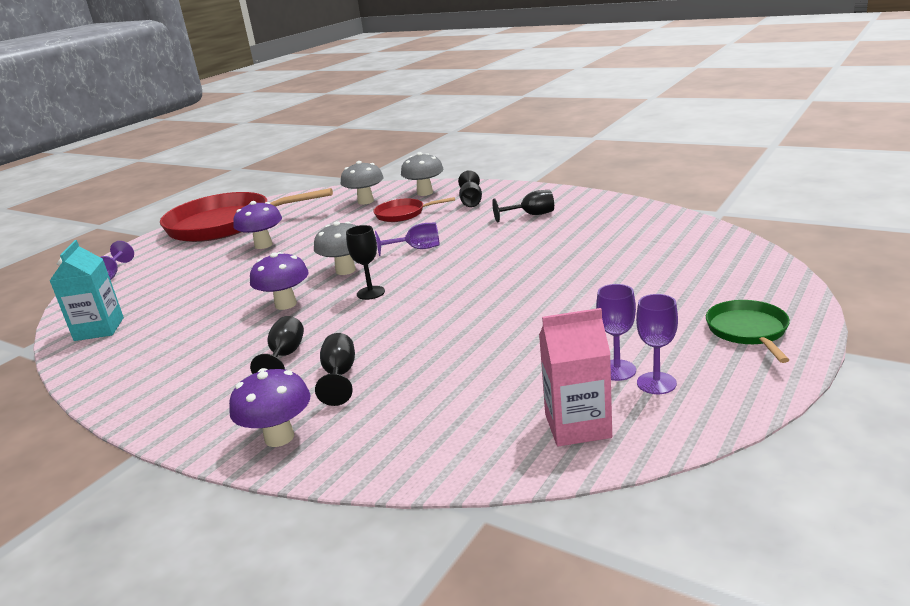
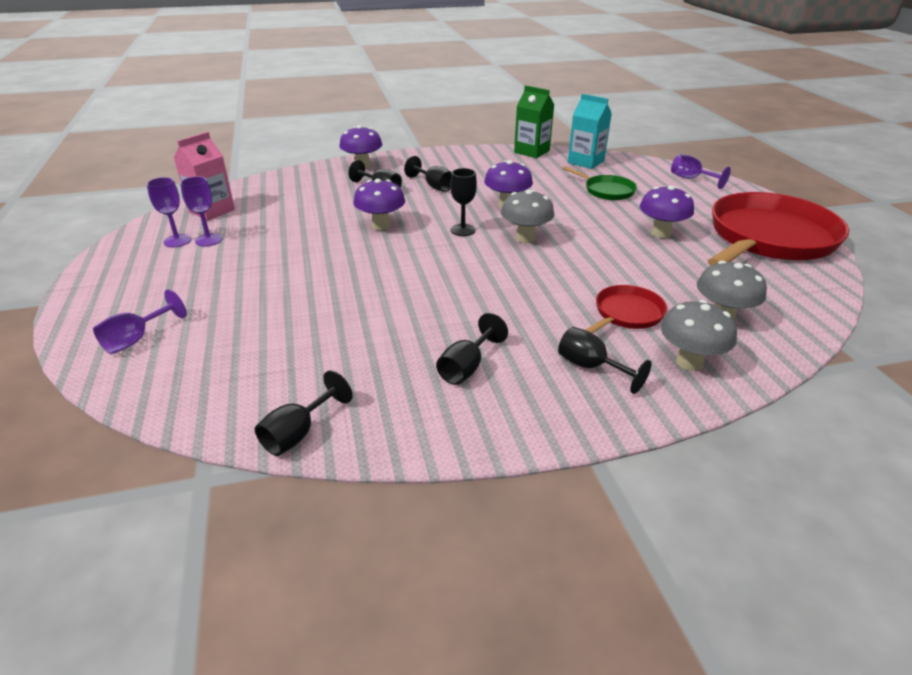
camera: 130 degrees right, 10 degrees up
purple goblet [375,222,440,256] -> purple goblet moved to [93,289,187,354]
green pan [706,300,790,363] -> green pan moved to [562,166,637,200]
none -> black goblet [255,370,353,456]
none -> purple mushroom [353,179,405,231]
none -> green carton [514,86,554,158]

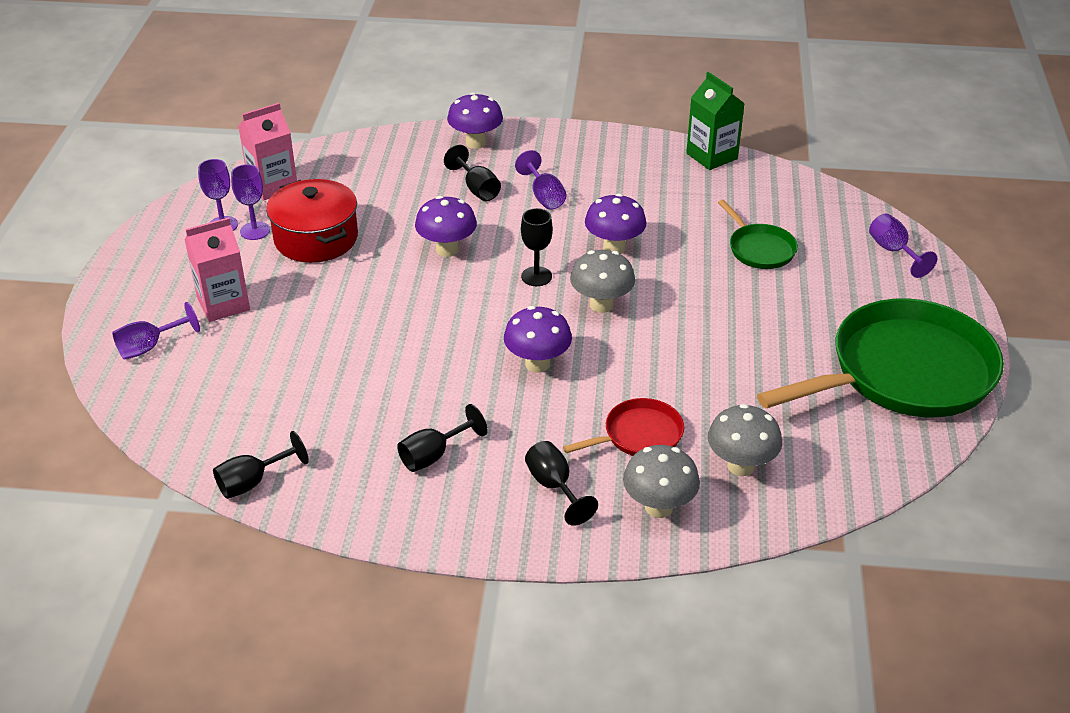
camera: 20 degrees right, 5 degrees up
black goblet [404,156,452,192] -> purple goblet [515,150,566,210]
turquoise carton [568,94,612,169] -> none
purple mushroom [640,186,694,238] -> purple mushroom moved to [504,306,572,373]
red pan [708,192,849,266] -> green pan [757,298,1004,417]
none -> pink carton [184,217,250,322]
none -> red pot [266,179,358,263]

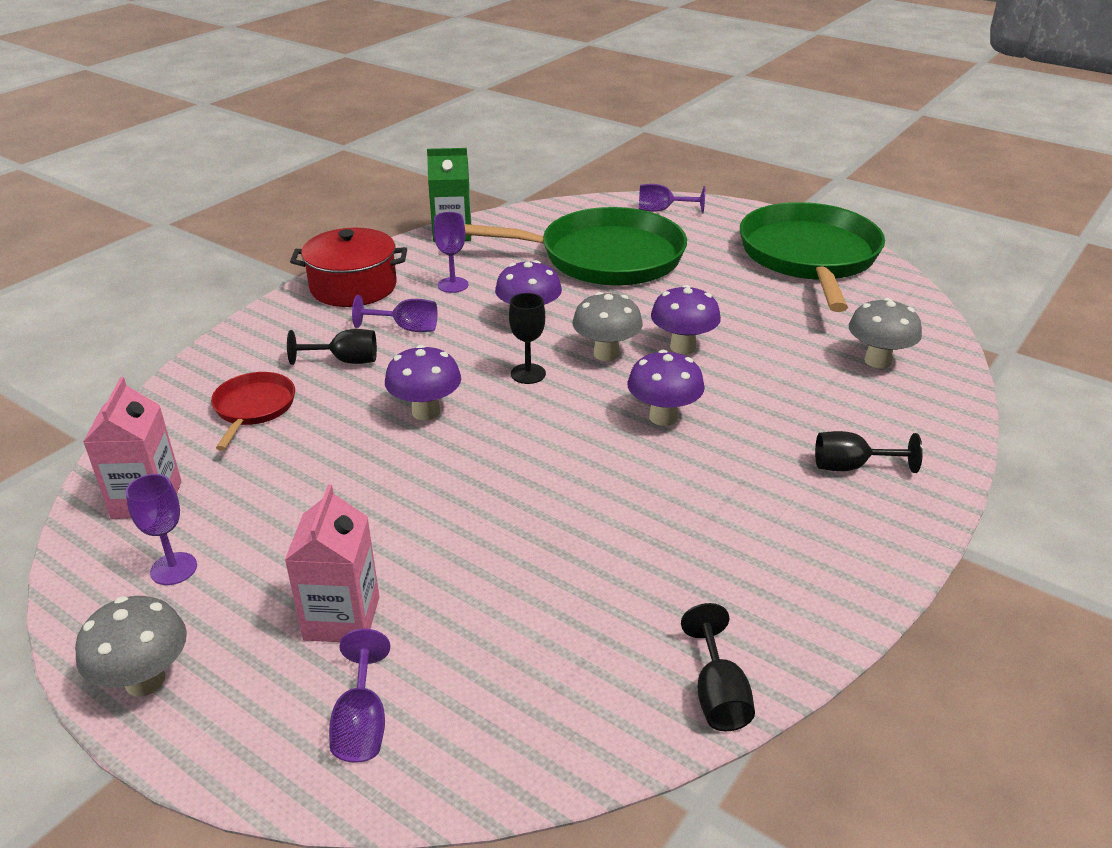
camera: 60 degrees left, 5 degrees down
purple goblet [231,164,270,240] -> purple goblet moved to [433,212,468,293]
red pot [266,179,358,263] -> red pot moved to [290,228,407,307]
black goblet [397,404,487,472] -> none
purple mushroom [447,92,503,149] -> purple mushroom moved to [651,285,721,354]
red pan [563,398,684,456] -> red pan moved to [211,372,295,451]
grey mushroom [623,445,700,518] -> grey mushroom moved to [75,596,187,697]
green pan [718,200,798,269] -> green pan [464,207,687,286], size x2.19

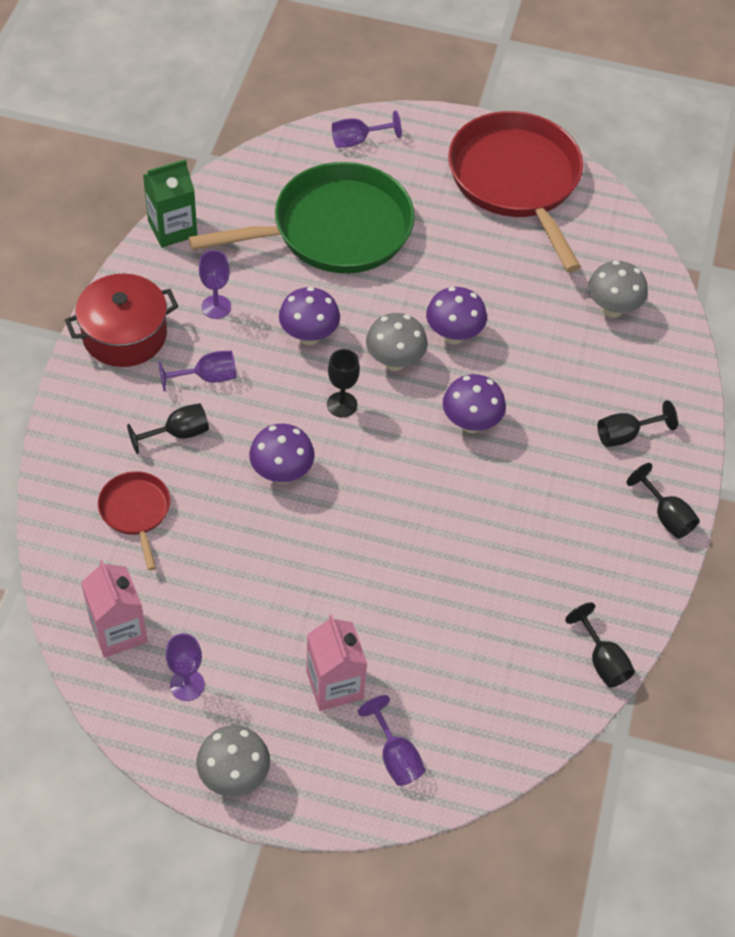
camera: 25 degrees left, 20 degrees up
green pan [740,202,885,312] -> red pan [448,111,583,272]
none -> black goblet [627,463,699,539]

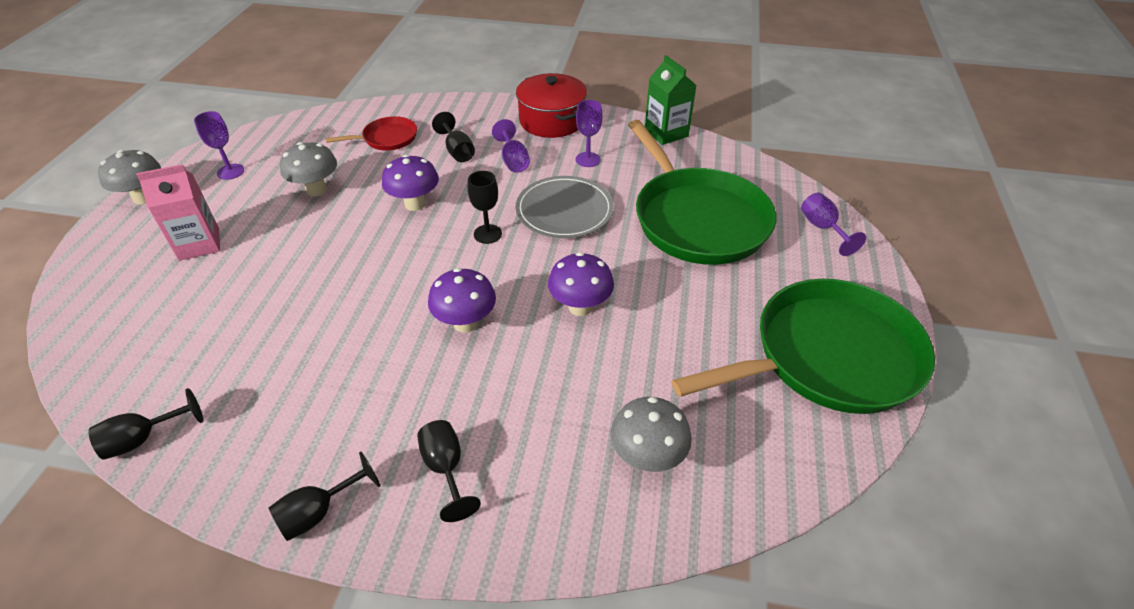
camera: 90 degrees right, 10 degrees down
pink carton [81,560,148,658] -> none
purple mushroom [279,287,340,345] -> grey plate [516,176,614,238]
purple goblet [358,695,425,786] -> none
grey mushroom [366,313,428,371] -> grey mushroom moved to [280,142,337,196]
red pan [448,111,583,272] -> green pan [671,279,935,414]

